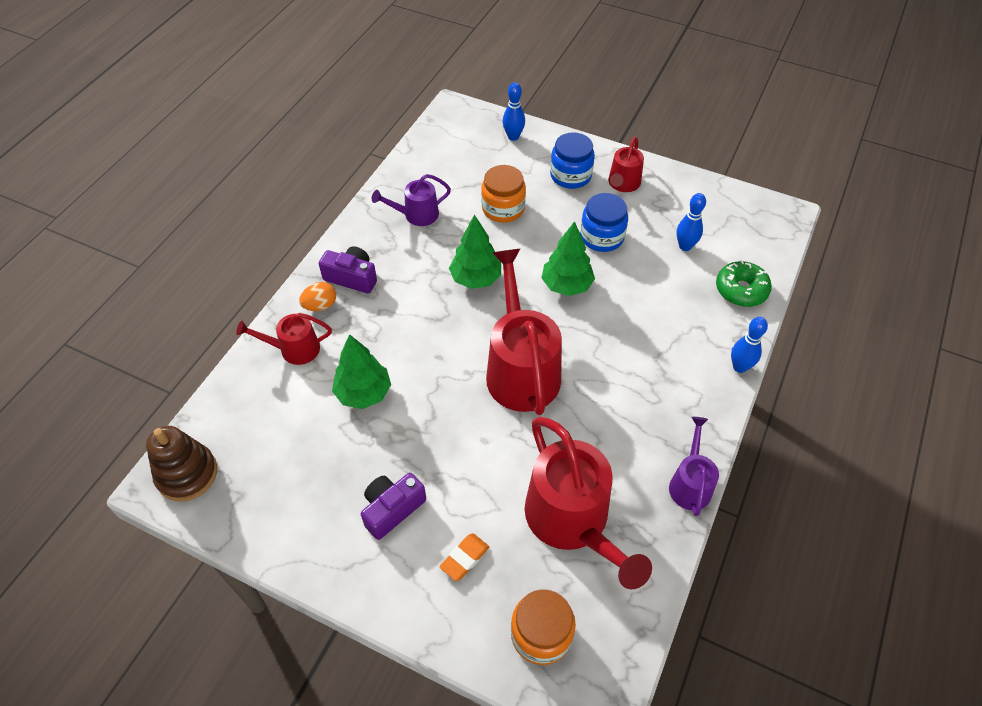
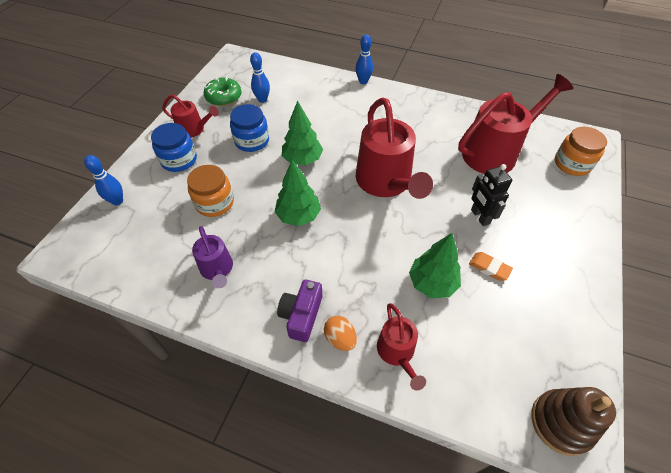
camera: 95 degrees left, 0 degrees up
purple camera [361,473,426,540] -> none
orange eraser [439,533,489,581] -> orange eraser moved to [469,252,513,281]
red watering can [486,249,562,415] -> red watering can turned 90 degrees counterclockwise [356,98,433,199]
purple watering can [669,417,719,516] -> none
green donut [716,260,772,307] -> green donut moved to [204,77,241,106]
none -> black robot [471,164,512,226]

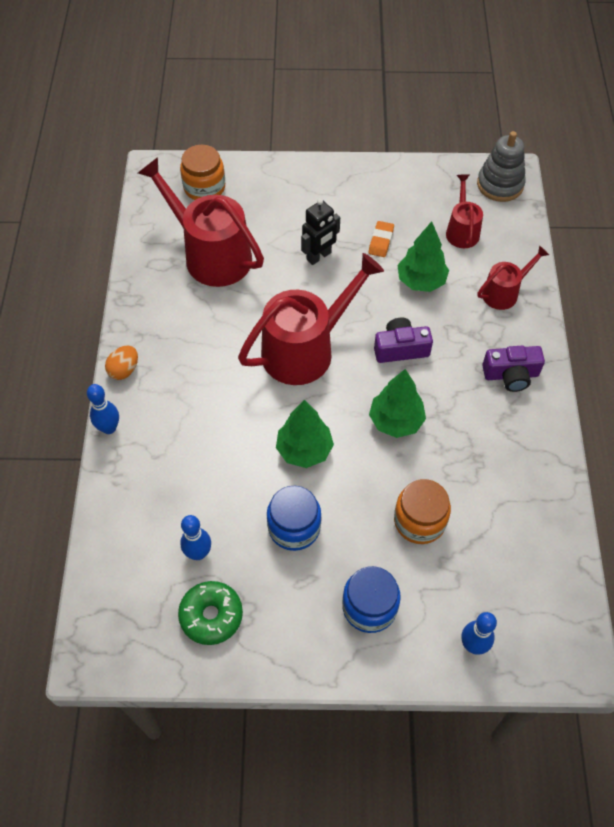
camera: 110 degrees left, 5 degrees up
red watering can [162,94,219,138] -> red watering can moved to [446,174,483,248]
purple watering can [192,226,233,288] -> none
orange egg [324,316,357,351] -> orange egg moved to [105,346,138,380]
brown stacking toy [531,387,616,456] -> grey stacking toy [477,131,526,202]
none -> purple camera [374,317,433,363]

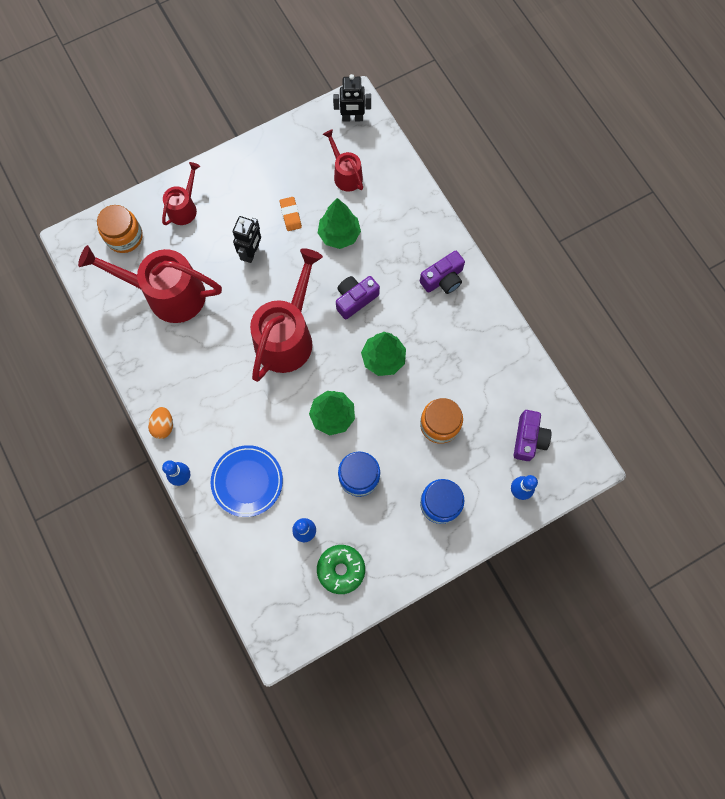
camera: 30 degrees left, 15 degrees up
grey stacking toy [477,131,526,202] -> black robot [333,74,371,122]
red watering can [478,245,549,310] -> red watering can moved to [162,162,200,225]
none -> blue plate [211,445,283,517]
none -> purple camera [514,410,551,461]

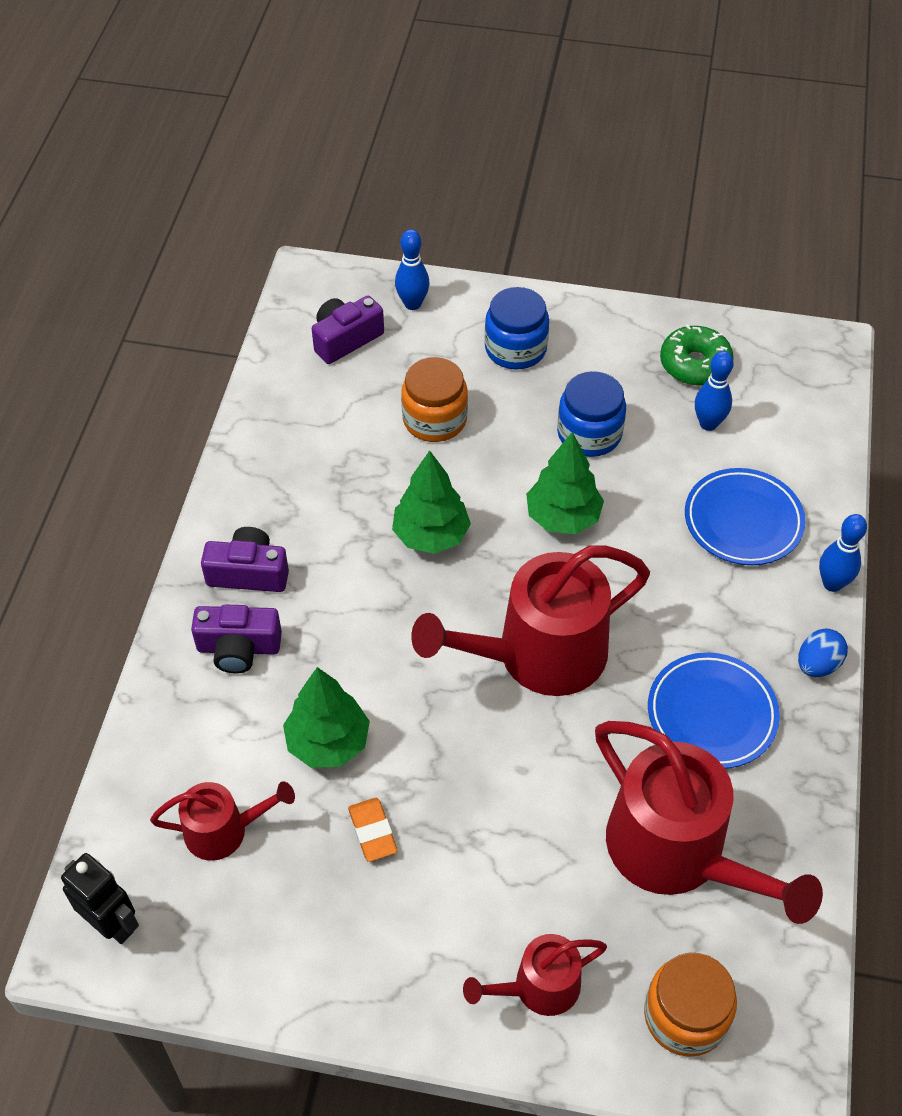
camera: 140 degrees left, 20 degrees down
orange egg [148,407,173,439] -> blue egg [798,629,848,677]
black robot [233,216,261,263] -> none
orange eraser [280,197,302,231] -> orange eraser turned 45 degrees counterclockwise [348,798,398,862]
red watering can [323,129,363,191] -> red watering can turned 105 degrees counterclockwise [150,781,295,861]
purple camera [336,276,380,319] -> purple camera moved to [191,605,282,673]
none -> blue plate [648,652,780,769]

